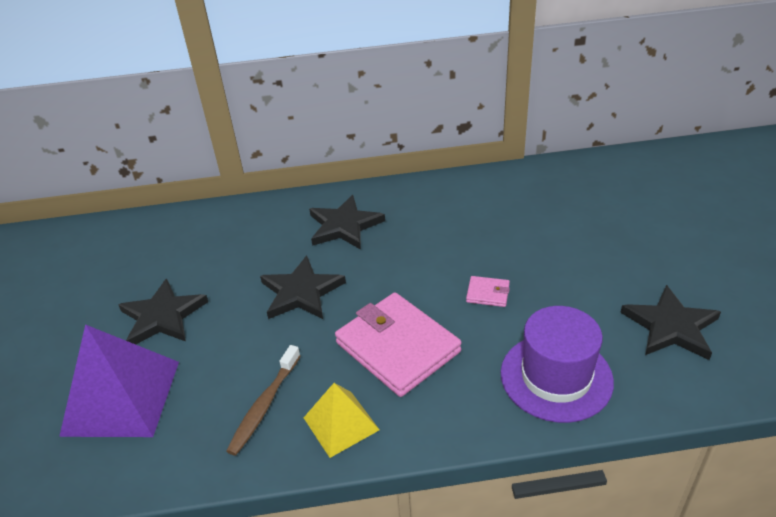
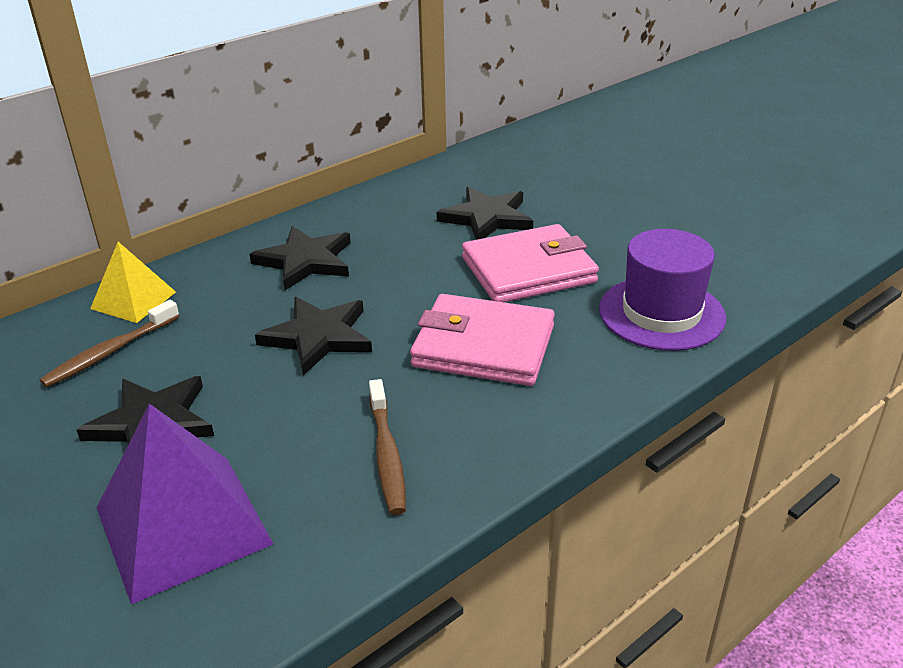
camera: 35 degrees left, 5 degrees down
yellow pyramid [304,383,379,458] -> yellow pyramid moved to [90,242,176,323]
pink wallet [466,276,510,307] -> pink wallet [462,224,599,302], size x2.34
black star [620,285,721,360] -> black star moved to [437,187,533,240]
none -> brown toothbrush [39,300,179,387]

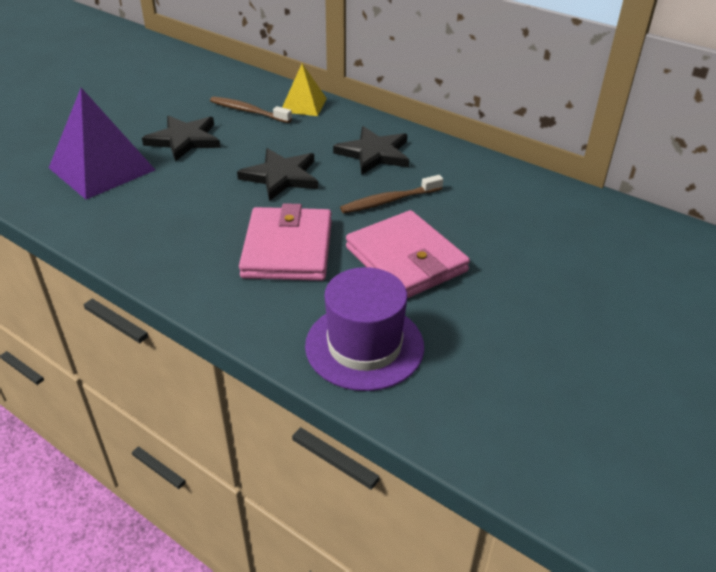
camera: 75 degrees right, 5 degrees up
brown toothbrush [369,379,406,515] -> brown toothbrush moved to [340,175,443,213]
black star [437,187,533,240] -> none

